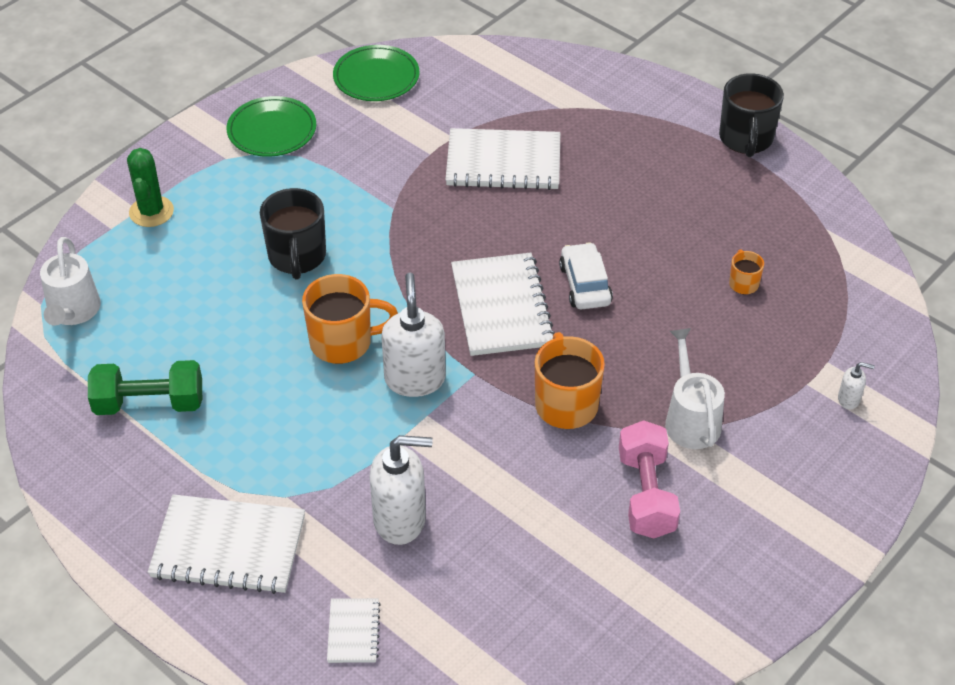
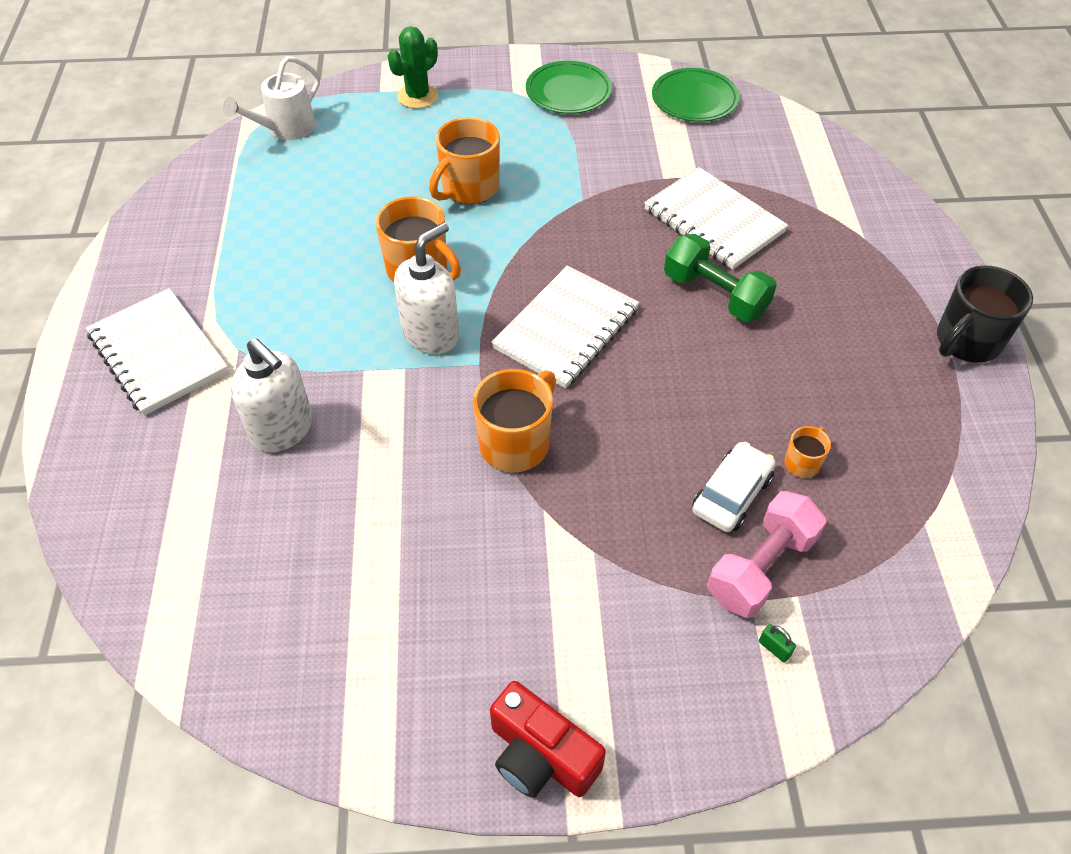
camera: 45 degrees right, 5 degrees up
green dumbbell [88,360,202,415] -> green dumbbell moved to [664,234,777,322]
black mug [260,188,326,279] -> orange mug [429,117,500,204]
white notebook [327,598,381,663] -> none
white car [559,242,613,310] -> white car moved to [692,442,776,532]
pink dumbbell [619,420,680,538] -> pink dumbbell moved to [708,491,826,618]
white watering can [665,328,725,449] -> none
white soap dispenser [838,362,875,409] -> green padlock [759,624,796,662]
none -> red camera [490,681,606,798]

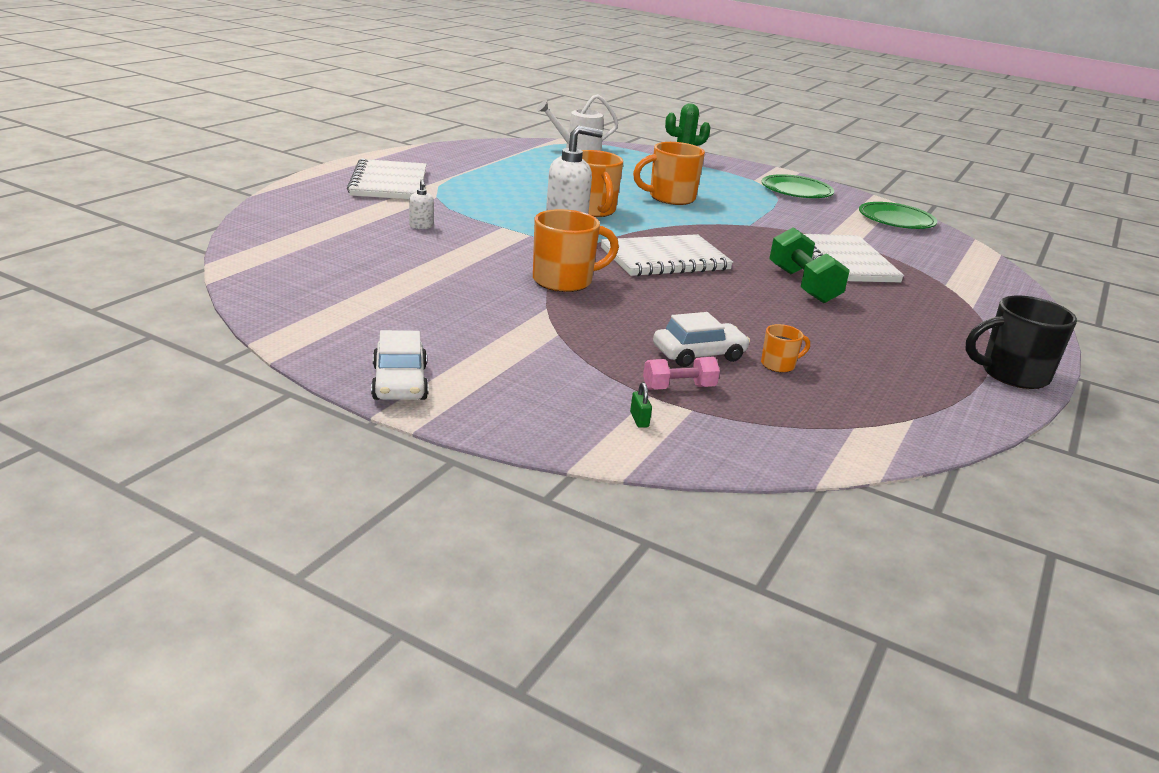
camera: 30 degrees right, 25 degrees down
white soap dispenser [230,339,313,452] -> white soap dispenser [409,179,434,229], size x0.45
red camera [490,681,606,798] -> white car [371,330,429,400]
pink dumbbell [708,491,826,618] -> pink dumbbell [643,357,720,390], size x0.58

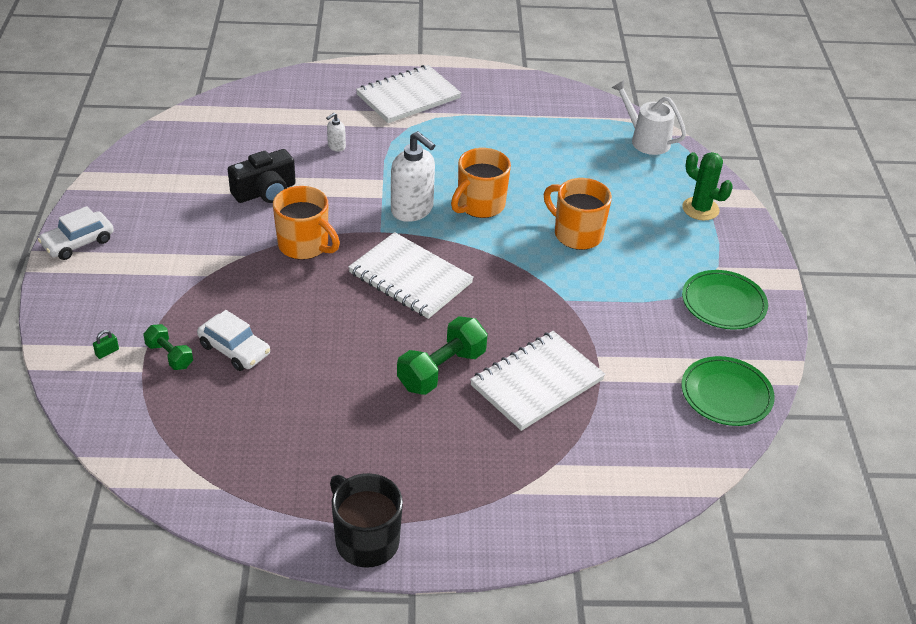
camera: 60 degrees right, 15 degrees up
pink dumbbell [643,357,720,390] -> green dumbbell [143,324,193,370]
orange mug [761,324,810,373] -> none
none -> black camera [228,149,296,203]

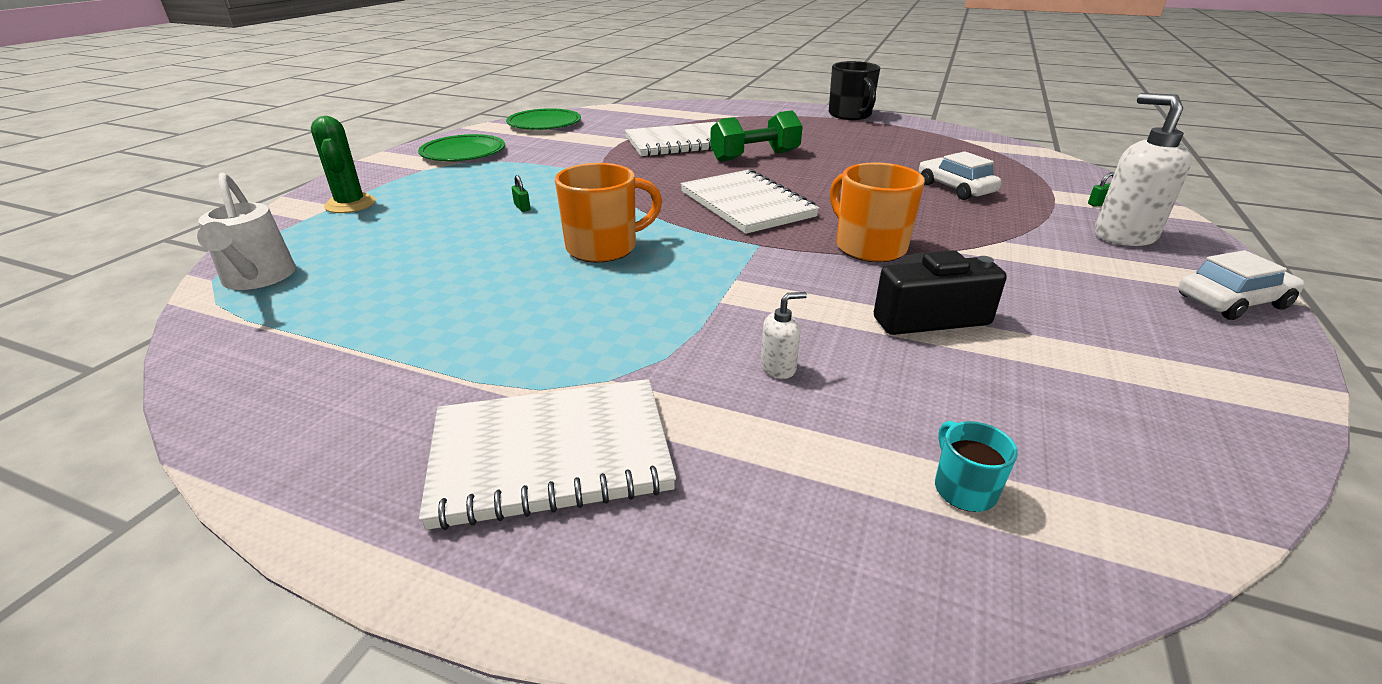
camera: 155 degrees left, 10 degrees down
green dumbbell [143,324,193,370] -> none
white soap dispenser [391,131,435,222] -> white soap dispenser moved to [1095,93,1192,246]
orange mug [544,178,612,250] -> green padlock [512,175,531,212]
none -> turquoise mug [935,421,1018,512]

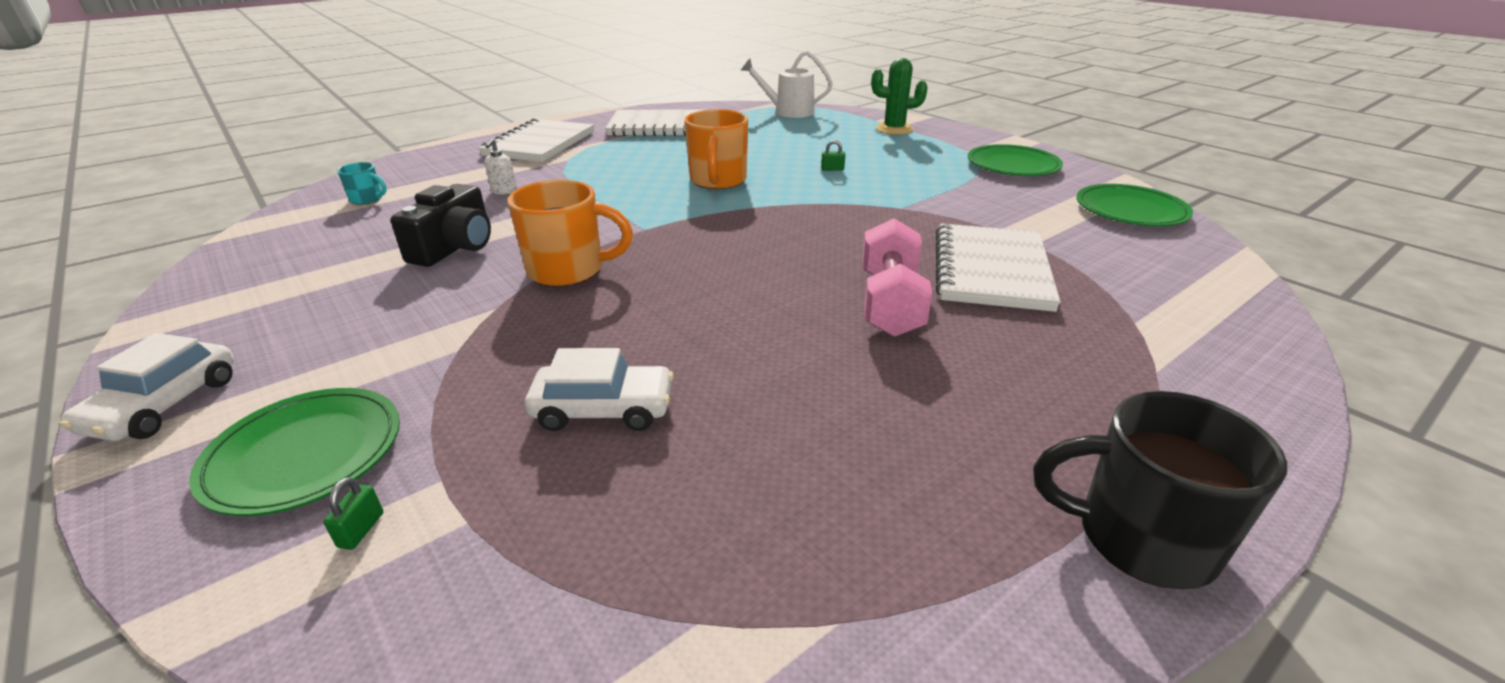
camera: 120 degrees right, 0 degrees up
white notebook [681,169,819,234] -> white notebook moved to [605,109,707,136]
green dumbbell [710,111,803,162] -> pink dumbbell [862,218,932,337]
white soap dispenser [1095,93,1192,246] -> green plate [189,388,400,516]

